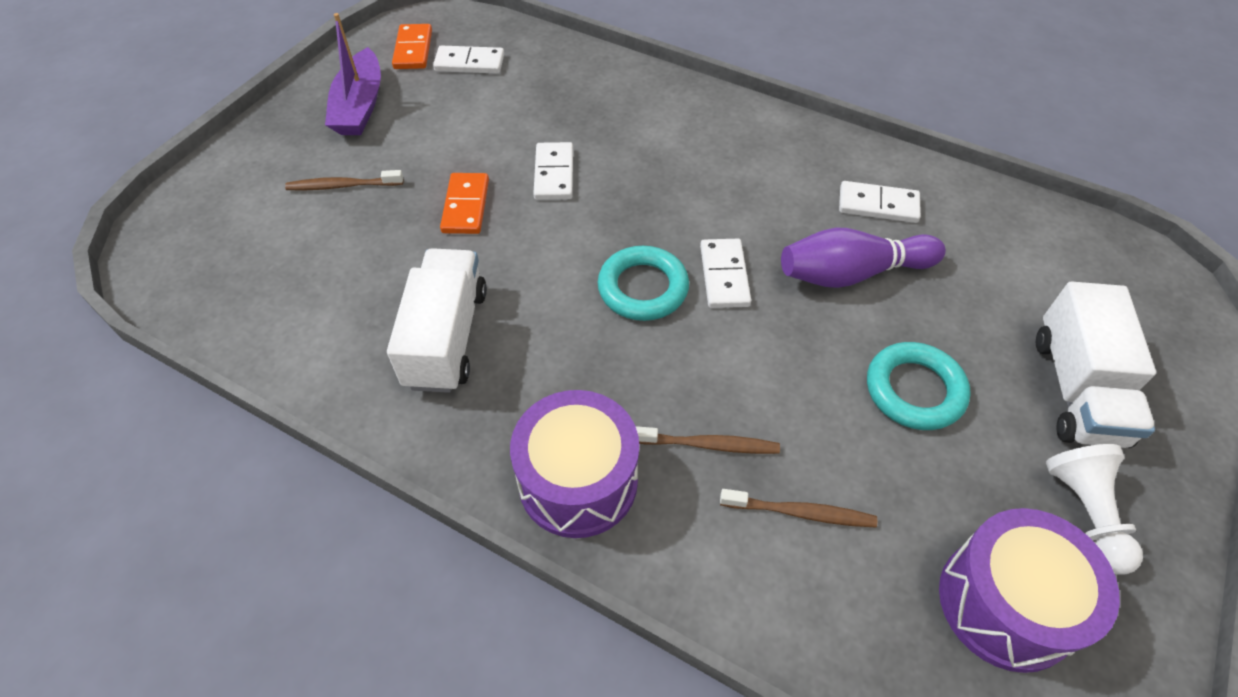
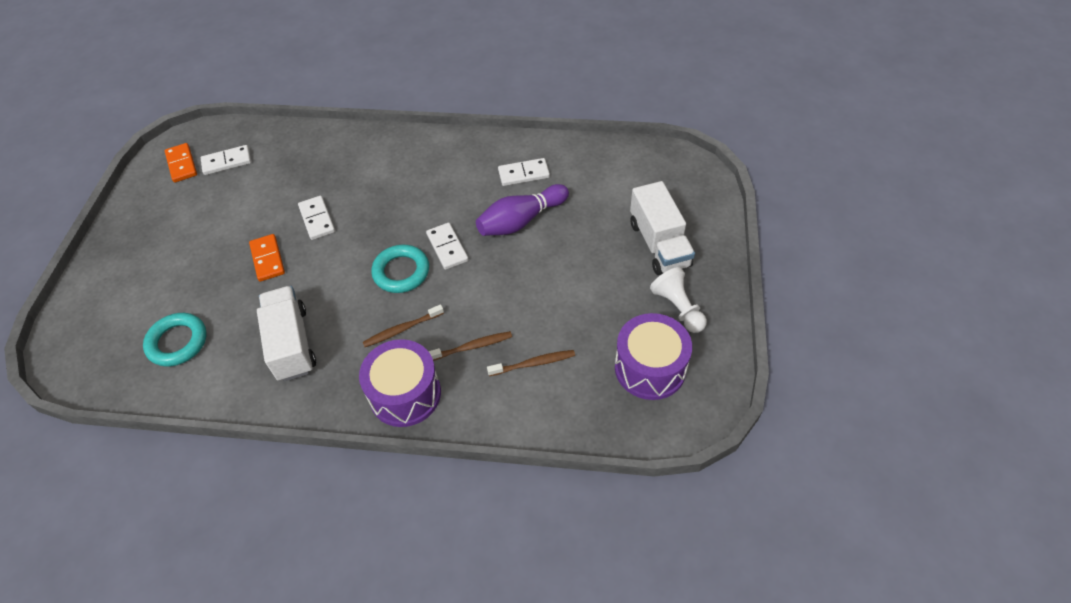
camera: 20 degrees left, 0 degrees up
brown toothbrush [285,170,404,191] -> brown toothbrush moved to [363,304,444,347]
purple boat [325,13,381,135] -> none
turquoise ring [867,342,971,430] -> turquoise ring moved to [143,313,207,367]

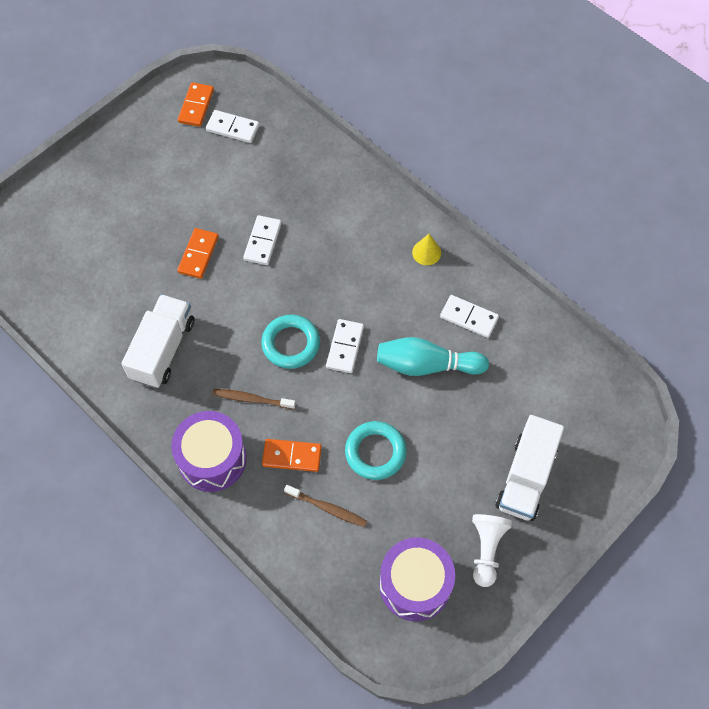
camera: 35 degrees right, 10 degrees up
turquoise ring [143,313,207,367] -> turquoise ring moved to [345,421,407,480]
brown toothbrush [428,331,512,361] -> orange domino [262,439,322,472]
purple bowling pin [476,184,569,236] -> turquoise bowling pin [377,337,489,376]
none -> yellow cone [412,234,441,265]

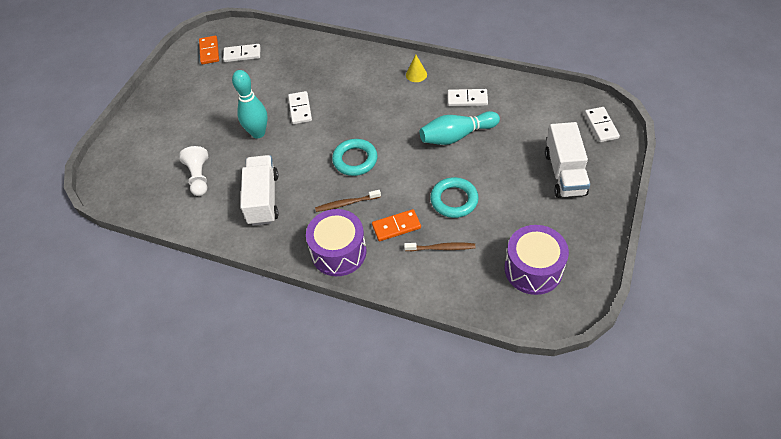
camera: 20 degrees left, 10 degrees down
orange domino [177,228,219,279] -> turquoise bowling pin [232,70,268,139]
white domino [326,319,364,373] -> white domino moved to [585,107,620,142]
white pawn [472,514,512,587] -> white pawn moved to [179,146,208,196]

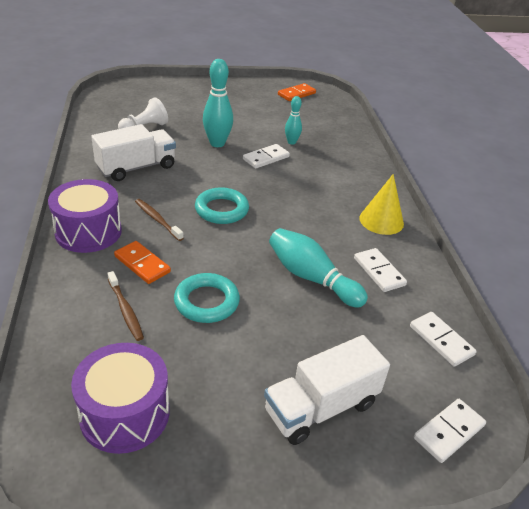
camera: 55 degrees right, 15 degrees down
white domino [223,44,260,62] -> white domino moved to [410,312,476,367]
yellow cone [406,55,427,82] -> yellow cone [359,174,404,235], size x1.60
none -> turquoise bowling pin [285,96,302,145]

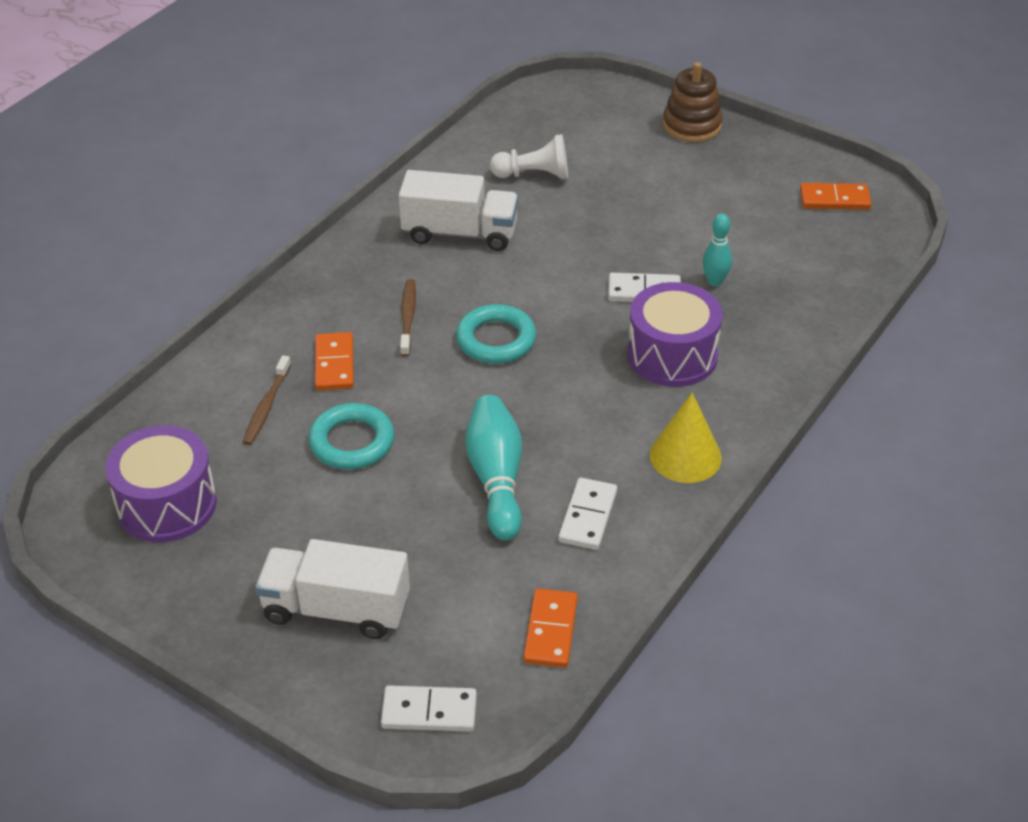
camera: 45 degrees right, 5 degrees up
purple drum [48,179,122,253] -> purple drum moved to [628,282,723,387]
turquoise bowling pin [203,59,233,147] -> none
white domino [410,312,476,367] -> orange domino [523,588,578,668]
none -> brown stacking toy [663,62,723,142]

